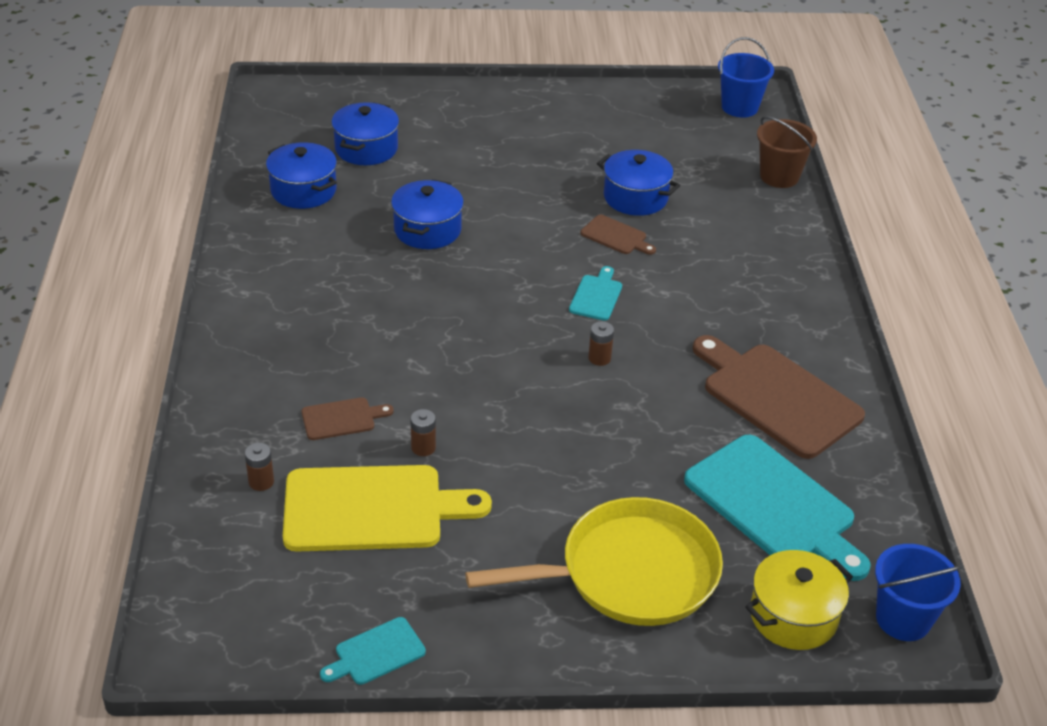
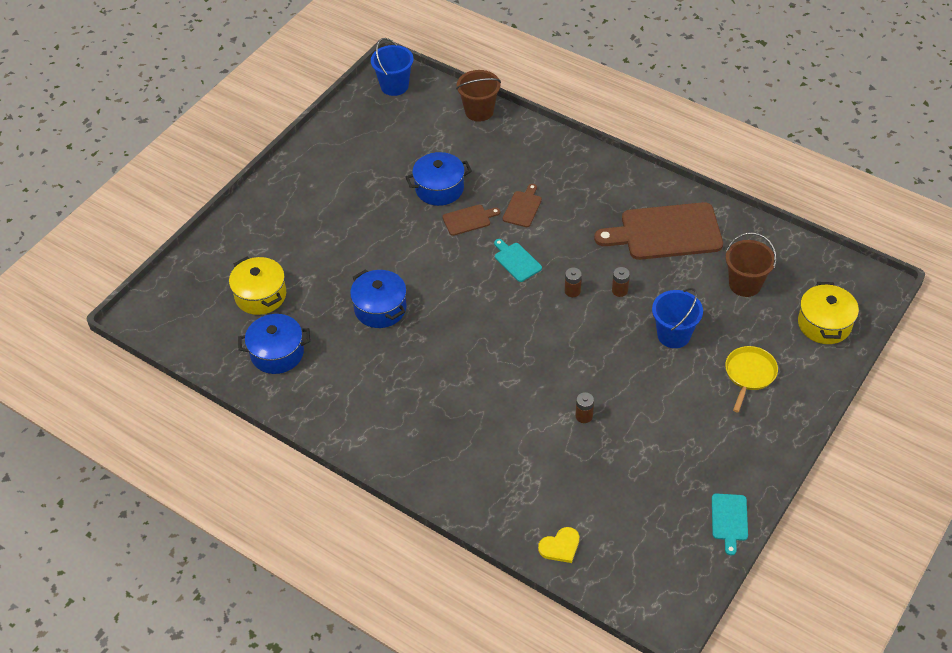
camera: 50 degrees left, 10 degrees up
brown battery [245,443,274,491] -> brown battery moved to [612,267,630,297]
yellow cutting board [283,465,492,552] -> none
brown cutting board [302,397,394,440] -> brown cutting board moved to [503,184,542,227]
blue pot [331,102,399,165] -> yellow pot [229,257,286,315]
yellow pan [465,497,723,626] -> yellow pan [725,346,778,413], size x0.52
turquoise cutting board [684,435,871,581] -> brown bucket [726,232,776,297]
blue bucket [875,544,962,641] -> blue bucket moved to [652,288,703,348]
none -> yellow heart [538,527,579,563]

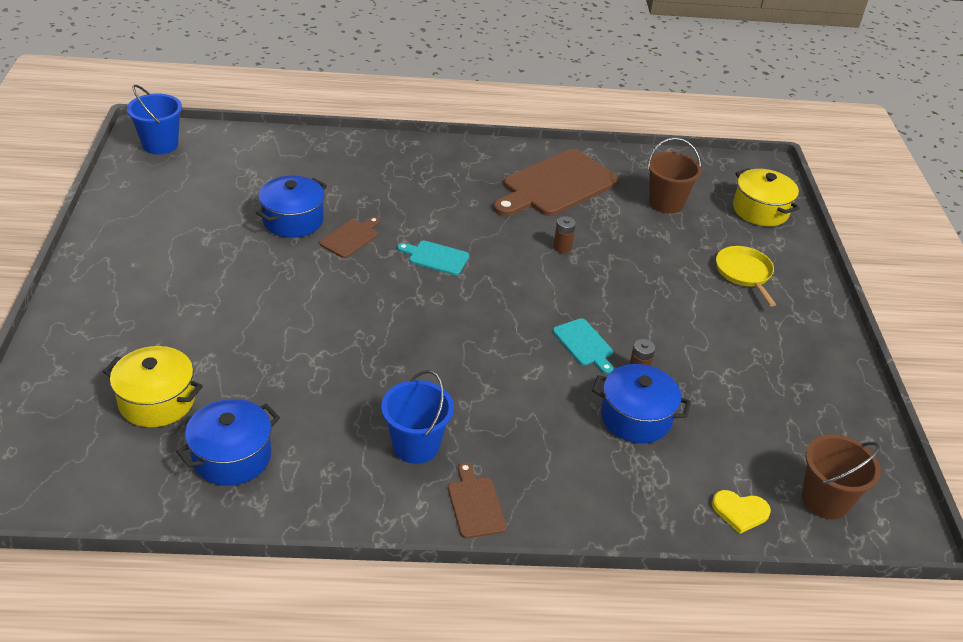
camera: 40 degrees left, 10 degrees down
blue pot [350,269,407,328] -> blue pot moved to [592,364,691,443]
brown bucket [456,70,501,122] -> brown bucket moved to [802,434,881,519]
brown cutting board [503,184,542,227] -> brown cutting board moved to [448,462,507,539]
yellow heart [538,527,579,563] -> yellow heart turned 75 degrees clockwise [712,490,771,534]
brown battery [565,268,582,297] -> none
blue bucket [652,288,703,348] -> blue bucket moved to [381,370,454,464]
turquoise cutting board [712,493,748,556] -> turquoise cutting board moved to [553,318,613,374]

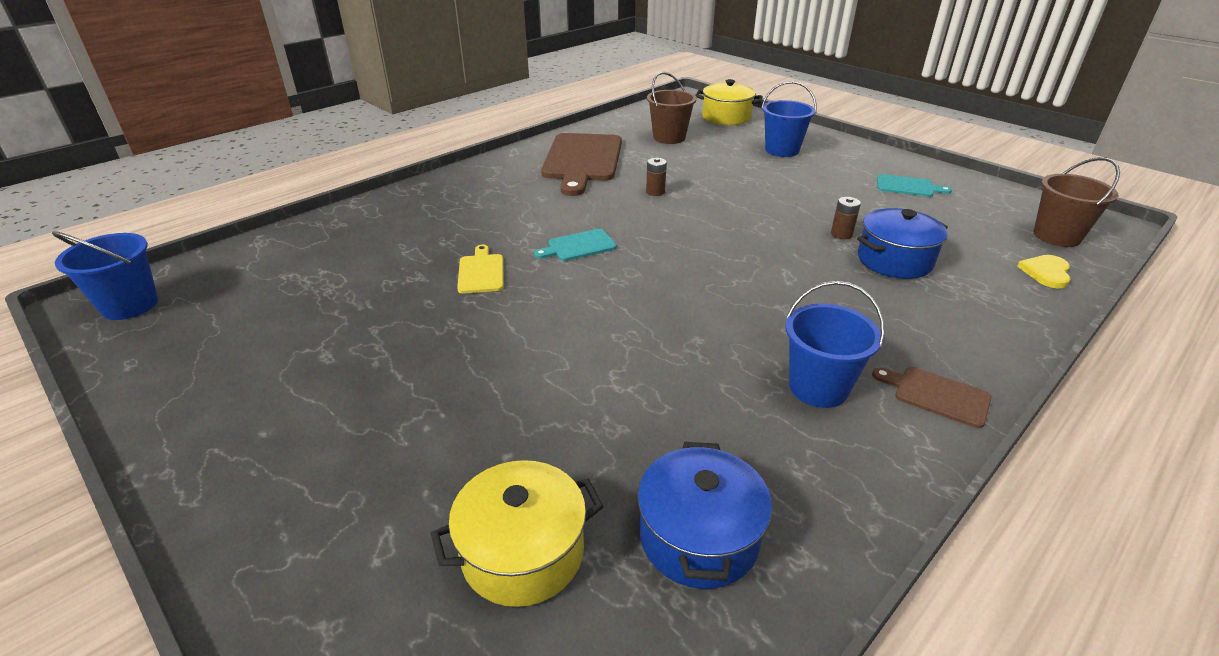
camera: 40 degrees left, 5 degrees down
blue pot [256,176,327,238] -> none
brown cutting board [319,217,380,258] -> yellow cutting board [457,245,504,294]
turquoise cutting board [553,318,613,374] -> turquoise cutting board moved to [877,174,952,197]
yellow heart [712,490,771,534] -> yellow heart turned 150 degrees clockwise [1017,255,1070,288]
yellow pan [716,246,776,307] -> blue bucket [761,81,817,157]

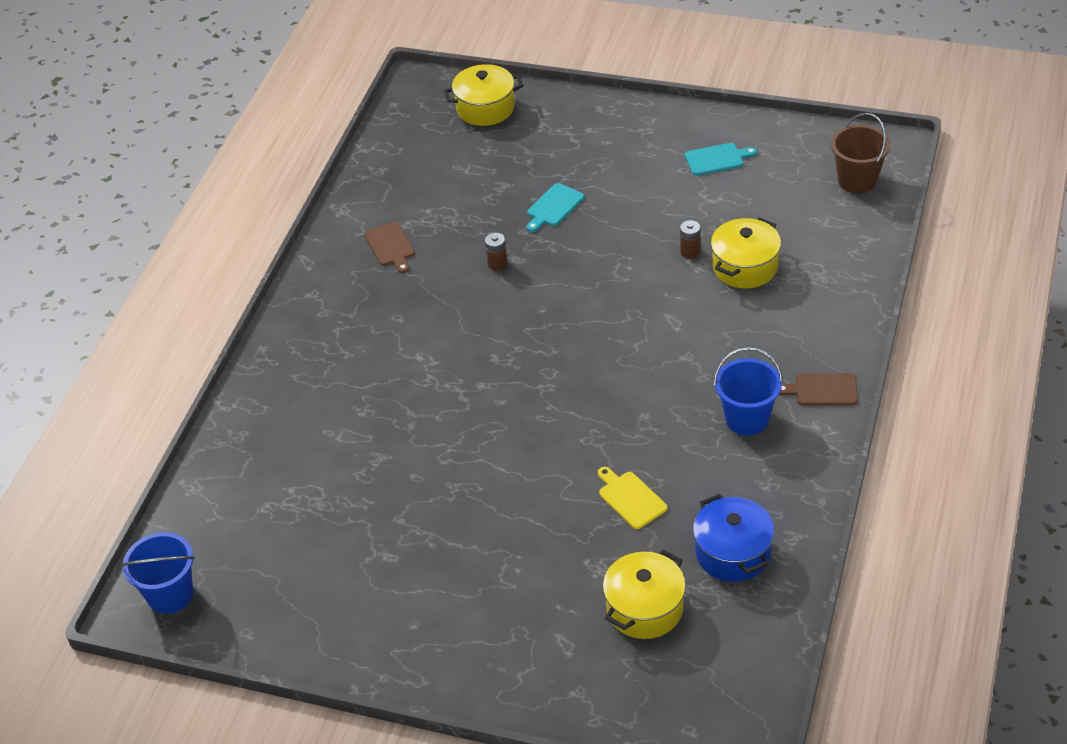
camera: 25 degrees left, 10 degrees up
yellow cutting board [457,245,504,294] -> yellow cutting board moved to [598,467,667,529]
turquoise cutting board [534,229,617,261] -> turquoise cutting board moved to [527,183,584,232]
brown cutting board [541,133,622,196] -> brown cutting board [364,222,415,273], size x0.47
brown bucket [647,72,697,144] -> none
blue bucket [761,81,817,157] -> none
blue pot [857,208,948,279] -> yellow pot [711,217,781,288]
yellow heart [1017,255,1070,288] -> none

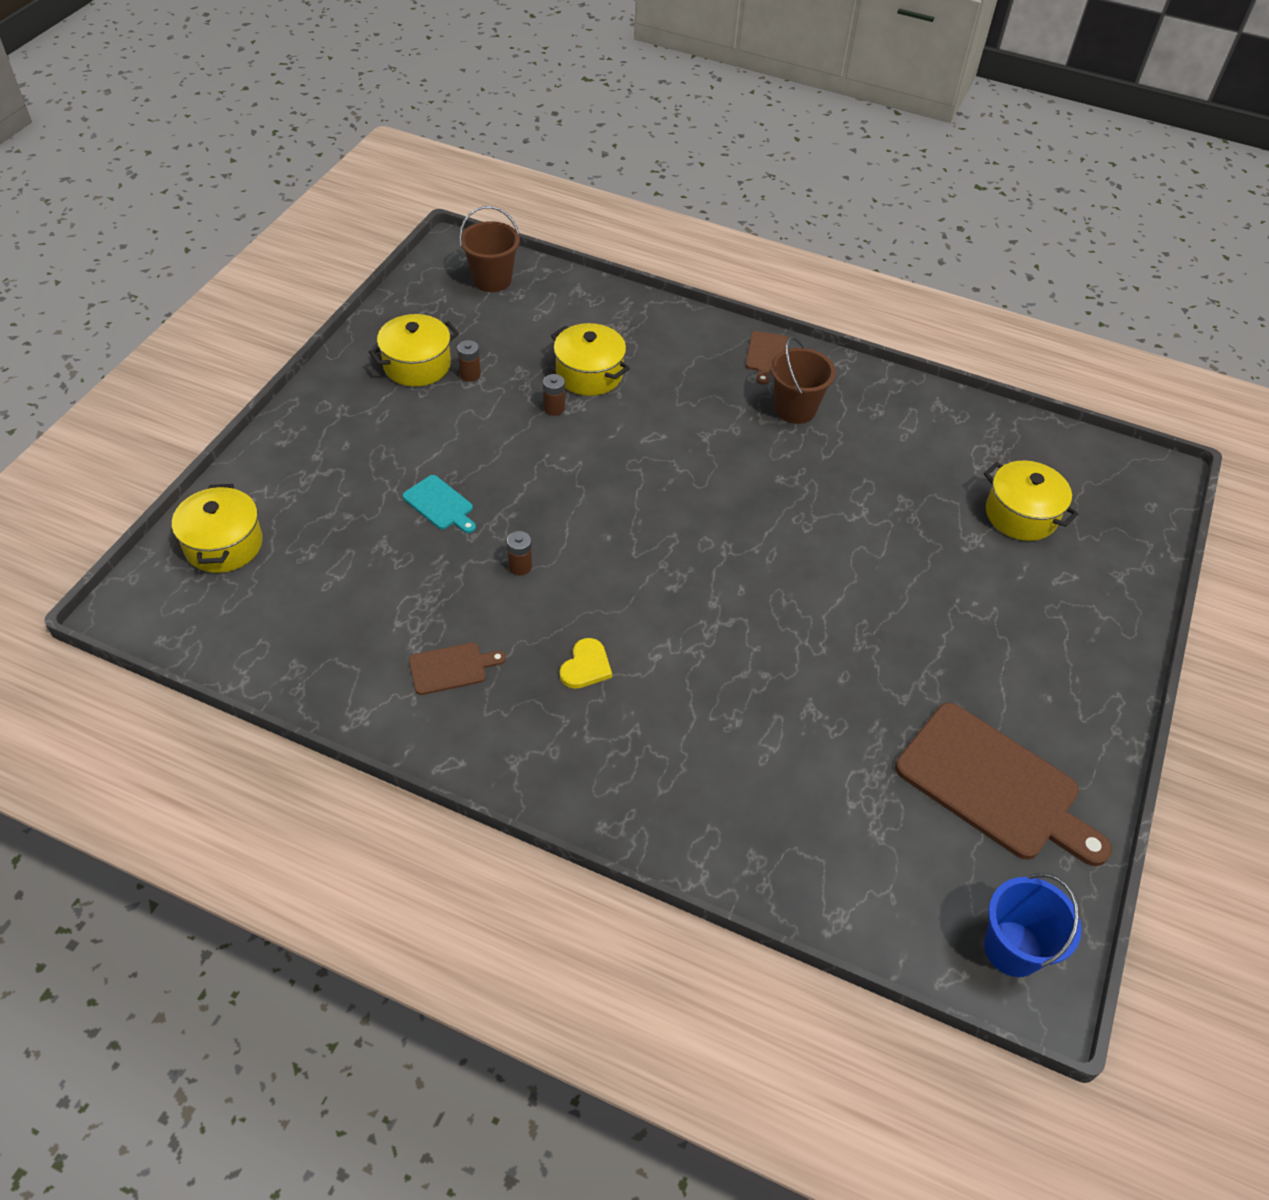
camera: 90 degrees left, 5 degrees up
yellow cutting board [598,467,667,529] -> none
turquoise cutting board [685,143,757,176] -> yellow pot [369,314,459,387]
blue pot [693,494,774,582] -> none
blue bucket [714,347,783,436] -> brown bucket [771,337,836,424]
none -> brown battery [457,340,481,382]
none -> yellow heart [560,638,612,689]
none -> brown cutting board [895,703,1112,866]

